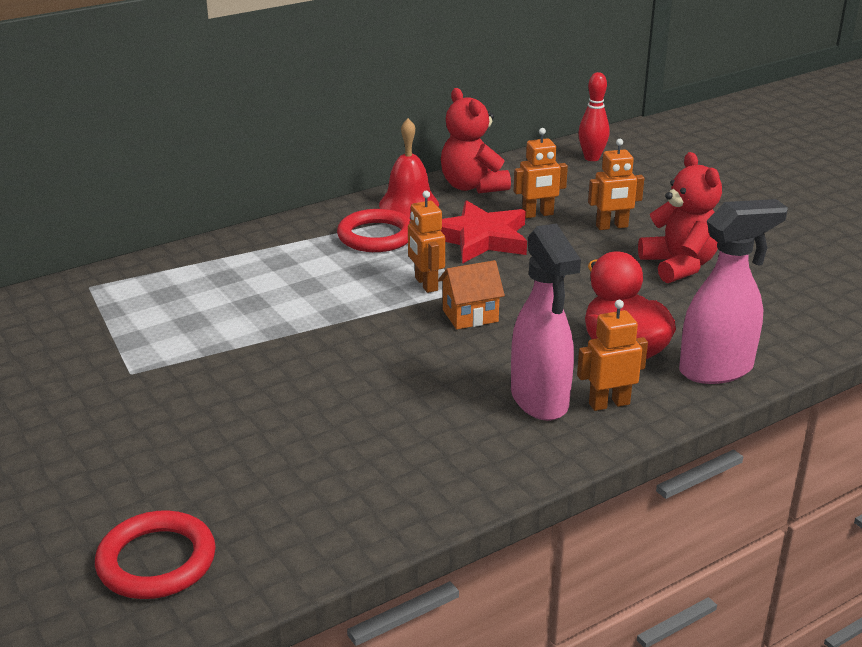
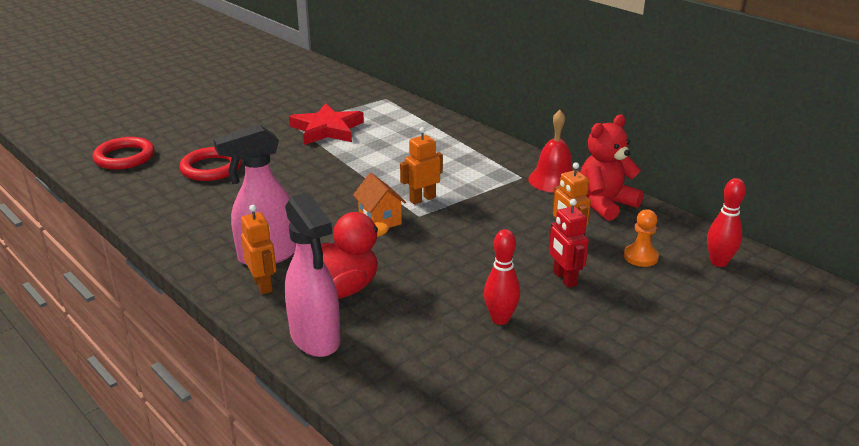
camera: 80 degrees right, 0 degrees up
red ring [337,209,411,252] -> red ring moved to [179,147,242,181]
red star [440,200,527,264] -> red star moved to [289,103,364,145]
orange robot [588,139,644,230] -> red robot [549,199,589,288]
red teddy bear [638,152,722,283] -> red bowling pin [484,229,520,325]
none -> orange pawn [624,209,659,267]

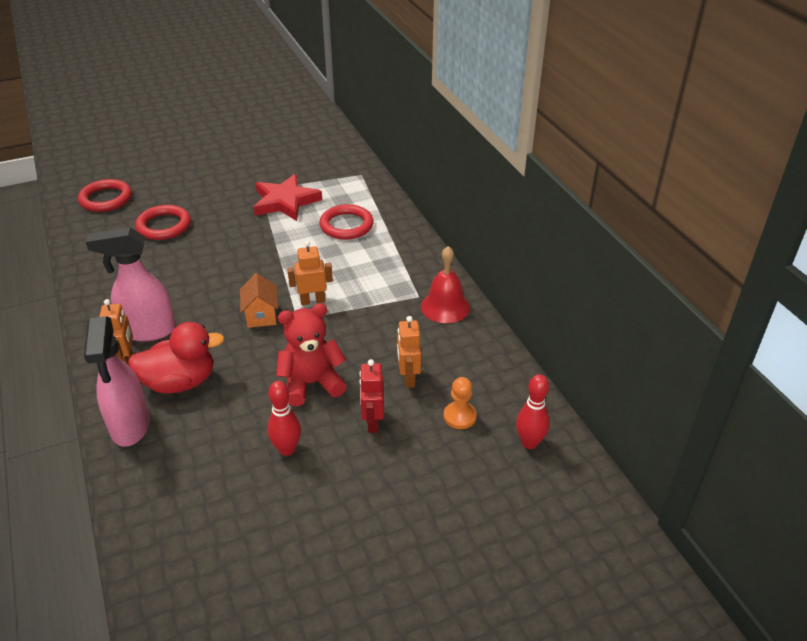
camera: 20 degrees right, 10 degrees up
red teddy bear [580,115,644,221] -> red teddy bear moved to [276,303,347,406]
none -> red ring [319,204,374,240]

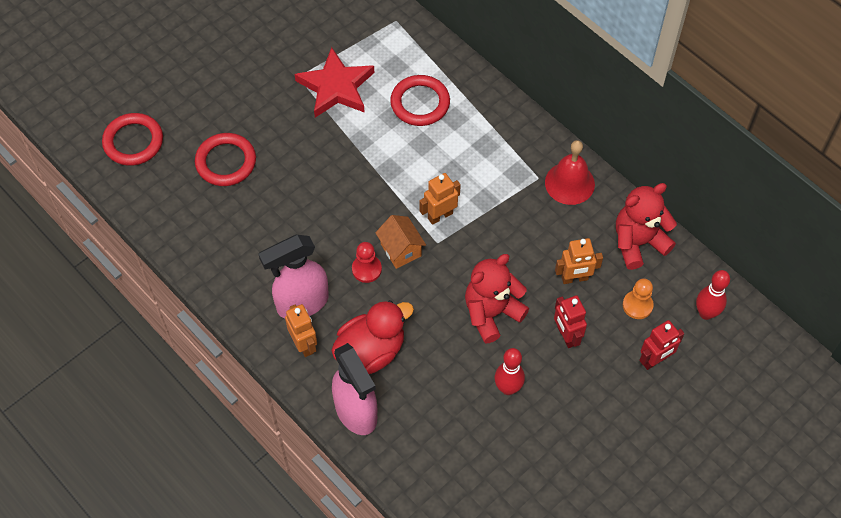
camera: 20 degrees left, 20 degrees up
orange robot [397,316,422,388] -> orange robot turned 75 degrees counterclockwise [555,238,603,284]
none -> red pawn [352,242,382,283]
none -> red teddy bear [616,183,677,270]
none -> red robot [639,320,684,370]

